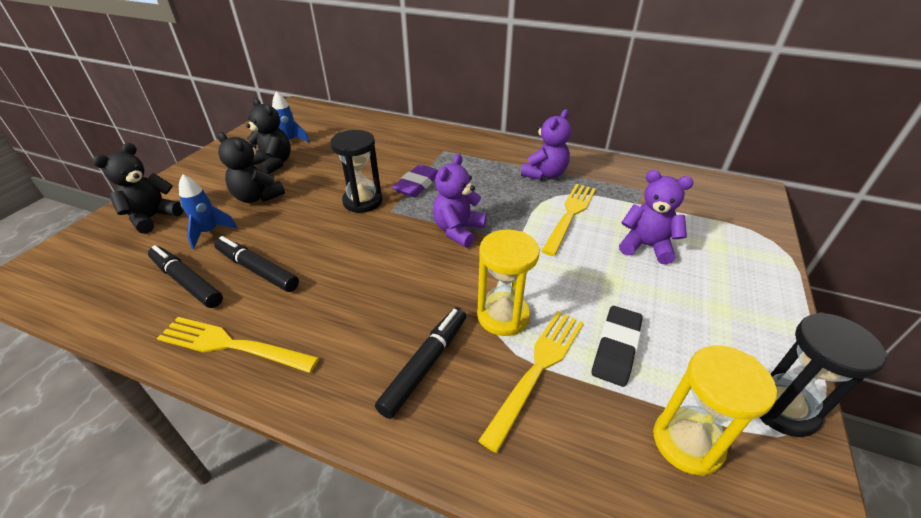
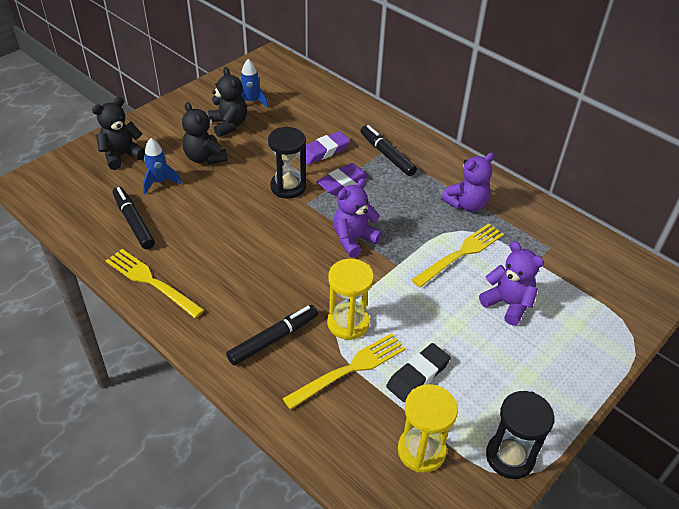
camera: 20 degrees right, 5 degrees up
black marker [214,236,299,292] -> black marker moved to [361,125,417,176]
none -> purple eraser [298,131,350,165]

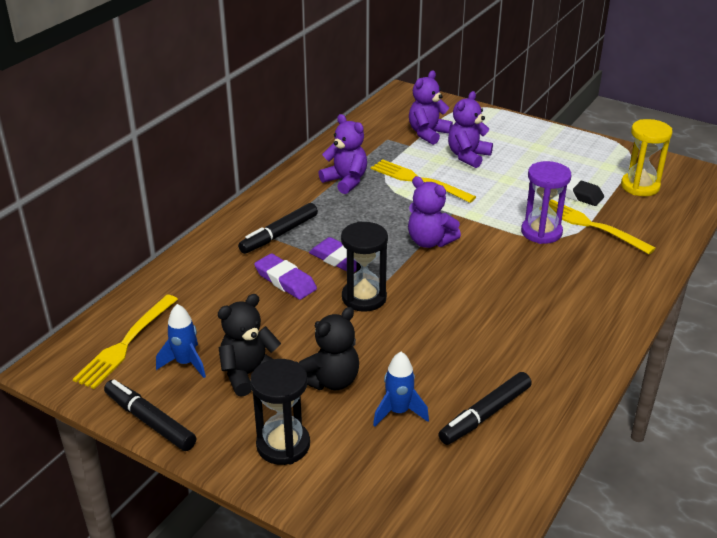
camera: 100 degrees left, 10 degrees down
black teddy bear [92,97,145,170] -> none
yellow fork [106,249,204,318] -> yellow fork moved to [73,295,178,389]
black marker [226,305,318,365] -> black marker moved to [104,379,196,451]
yellow hourglass [327,259,374,340] -> purple hourglass [521,161,572,244]
black hourglass [486,391,555,479] -> black hourglass moved to [250,359,310,465]
none -> purple teddy bear [409,70,453,145]

